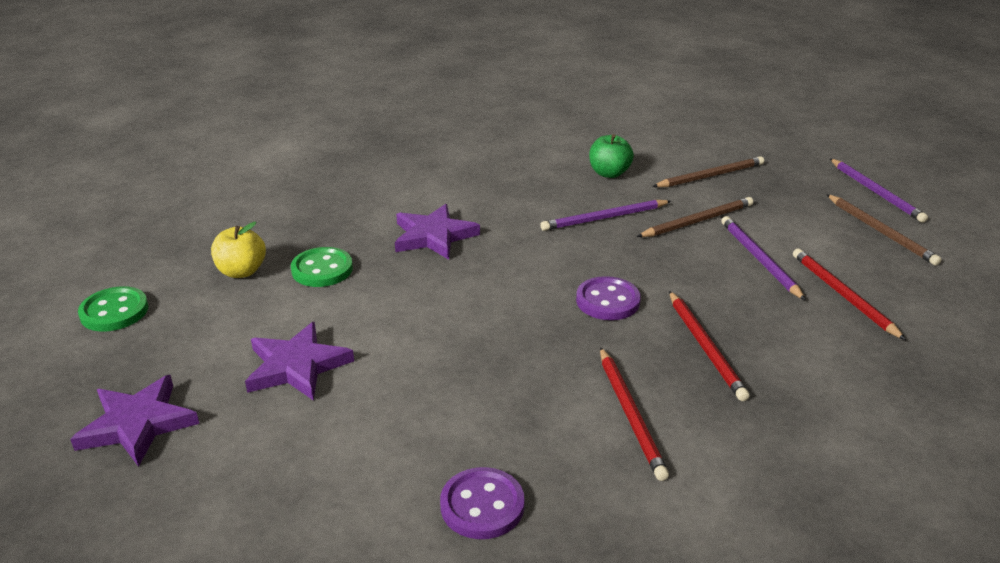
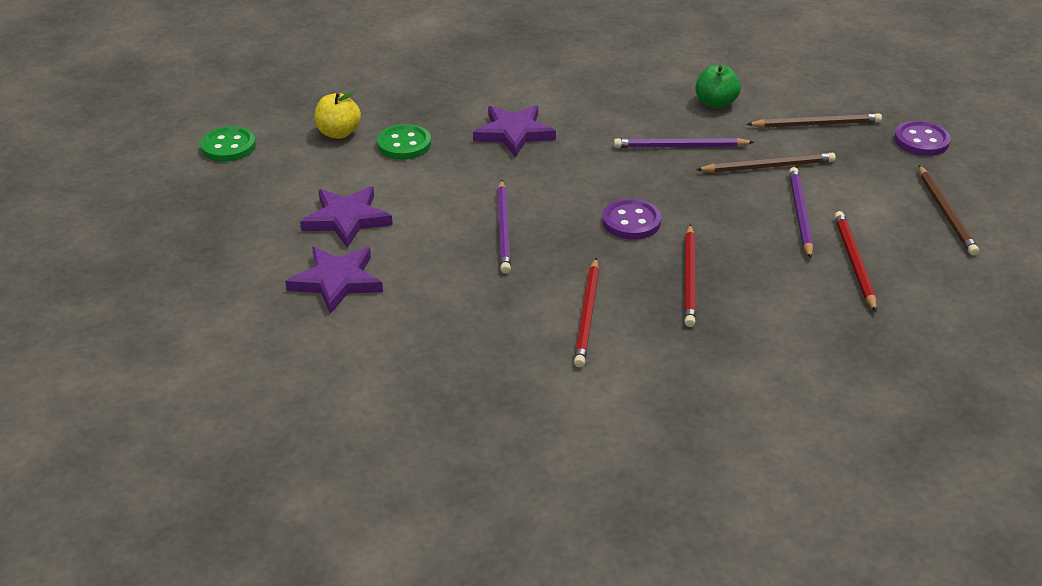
camera: 20 degrees right, 5 degrees up
purple star [70,375,199,467] -> purple star moved to [285,247,383,314]
purple button [440,467,525,539] -> purple button moved to [894,121,951,156]
purple pencil [830,158,928,223] -> purple pencil moved to [497,180,511,274]

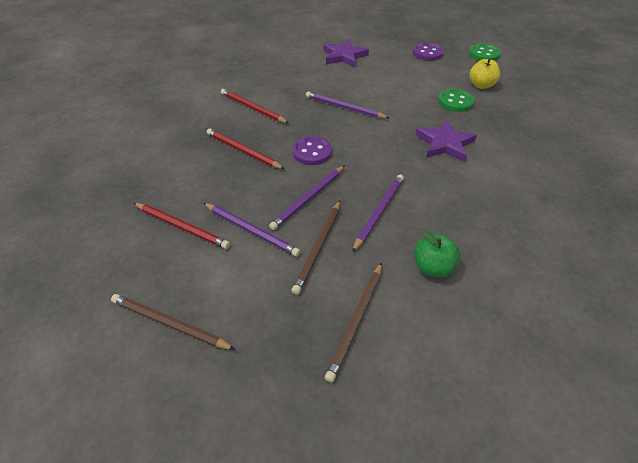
camera: 120 degrees right, 10 degrees up
purple star [300,186,393,248] -> none
purple button [894,121,951,156] -> purple button moved to [413,43,444,61]
none -> purple pencil [269,165,345,230]

